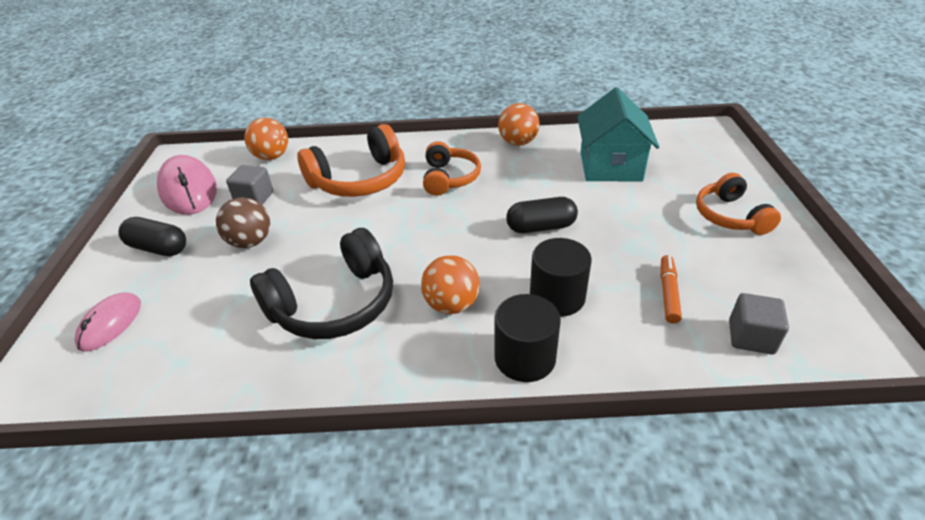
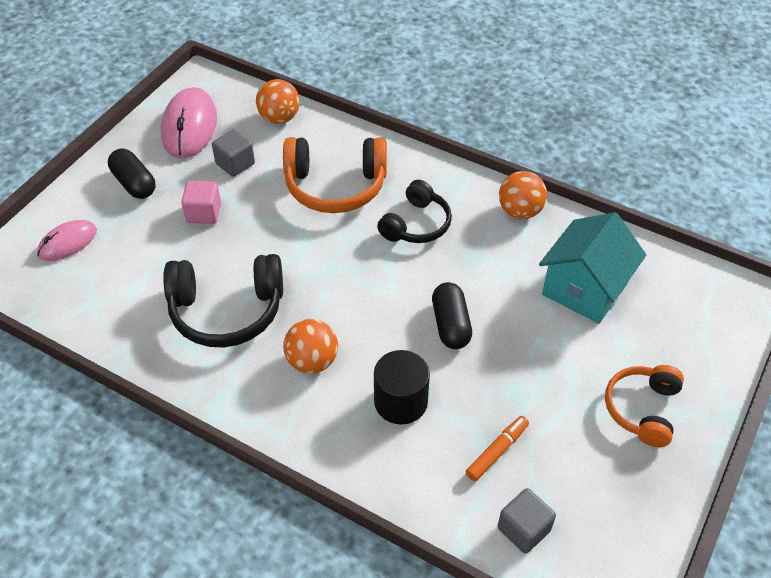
camera: 30 degrees right, 10 degrees up
brown ball [216,197,270,248] -> pink cube [181,181,221,224]
orange headphones [423,141,481,196] -> black headphones [377,180,452,243]
black cylinder [494,294,561,382] -> none
black capsule [506,197,578,233] -> black capsule turned 60 degrees clockwise [432,282,472,349]

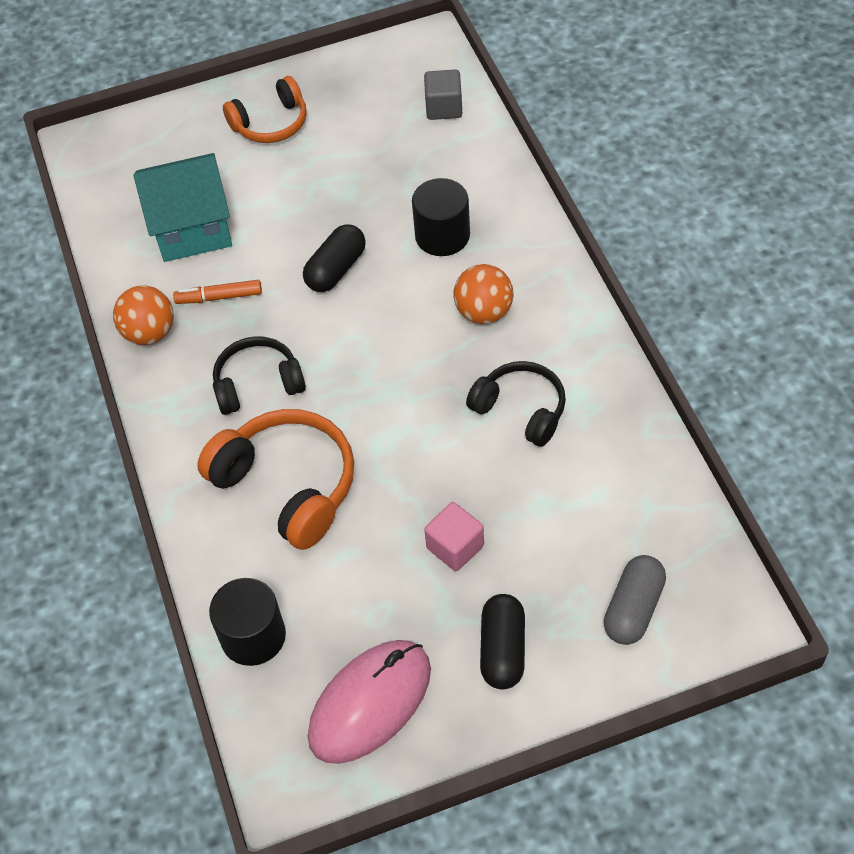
camera: 135 degrees left, 5 degrees up
pink mouse [37,220,97,261] -> grey capsule [604,555,666,645]
black headphones [163,254,283,347] -> black headphones [466,361,566,447], size x0.65
grey cube [212,130,255,177] -> none
orange ball [256,79,300,124] -> black cylinder [209,578,286,666]
orange marker [466,416,529,481] -> orange marker moved to [173,280,262,304]

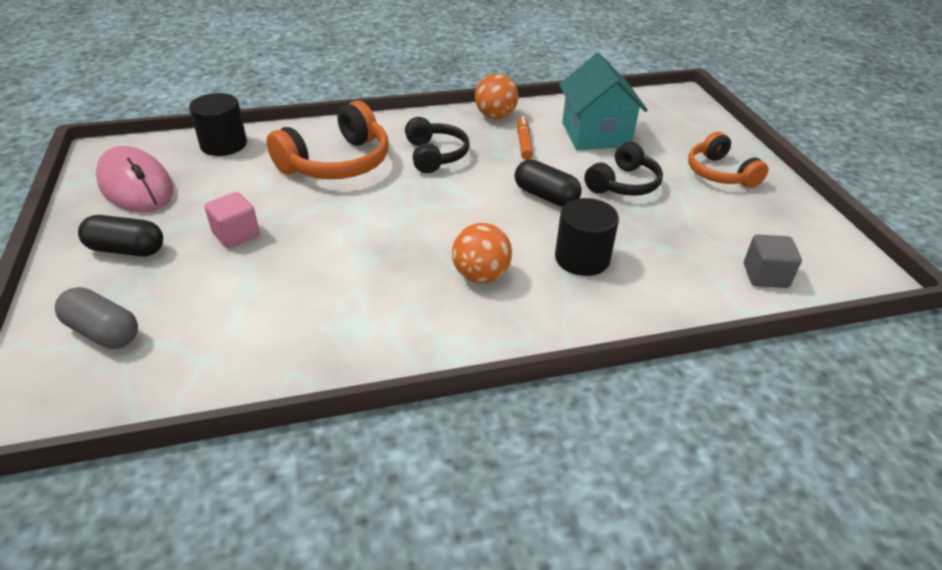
camera: 90 degrees right, 15 degrees down
black headphones [466,361,566,447] -> black headphones moved to [584,142,663,196]

